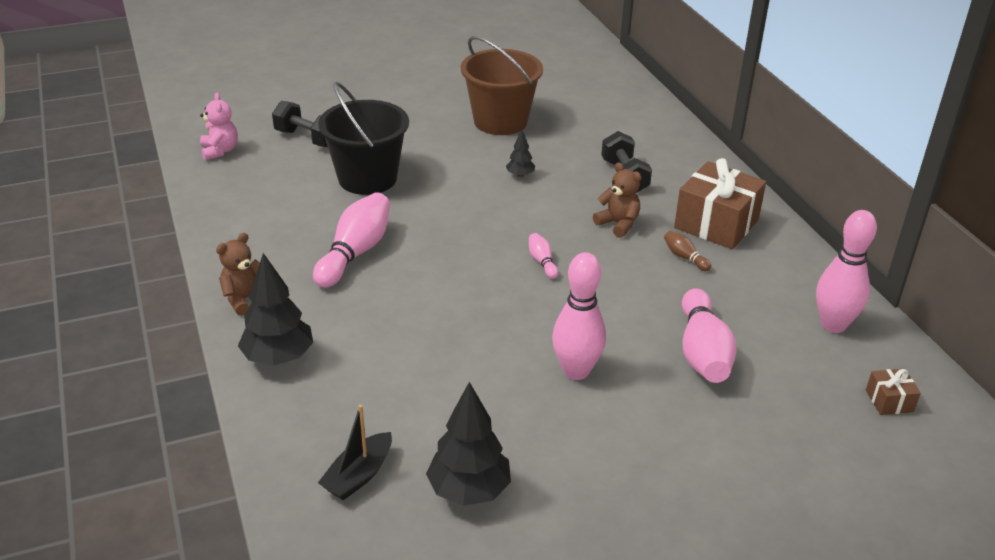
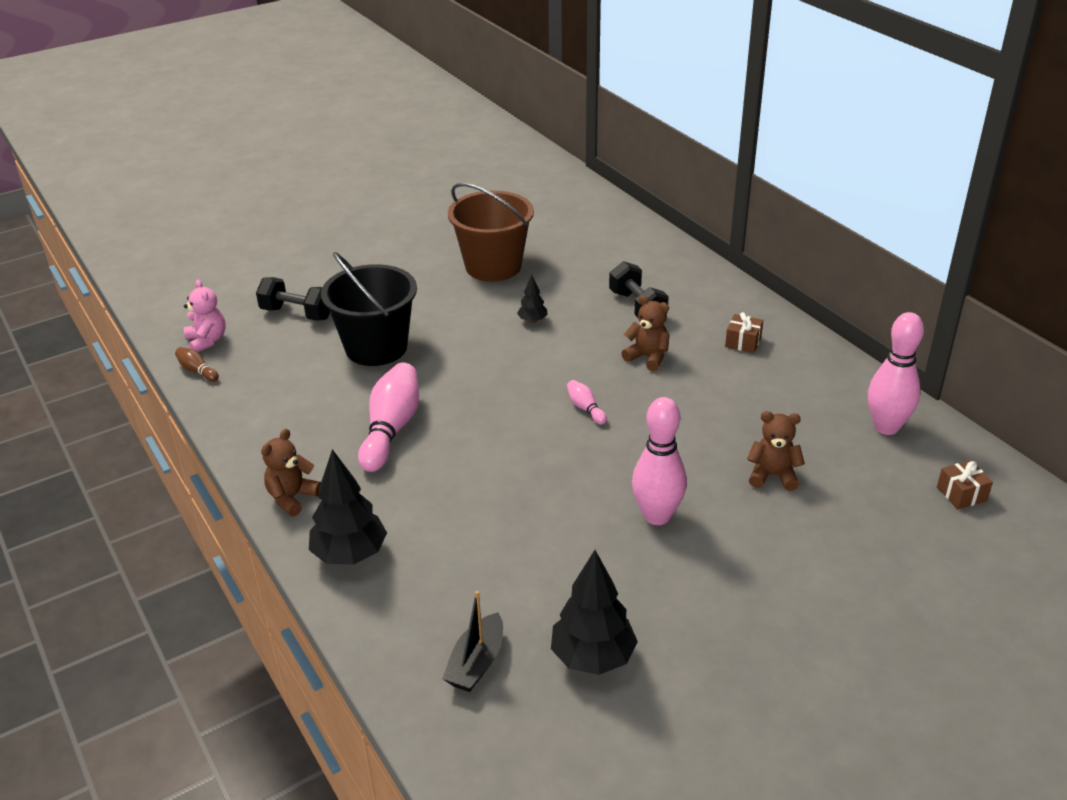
camera: 10 degrees left, 0 degrees up
brown bowling pin [664,231,711,271] -> brown bowling pin moved to [175,347,219,382]
brown gift [674,158,766,249] -> brown gift [725,312,763,353], size x0.46
pink bowling pin [682,288,736,383] -> brown teddy bear [747,411,805,491]

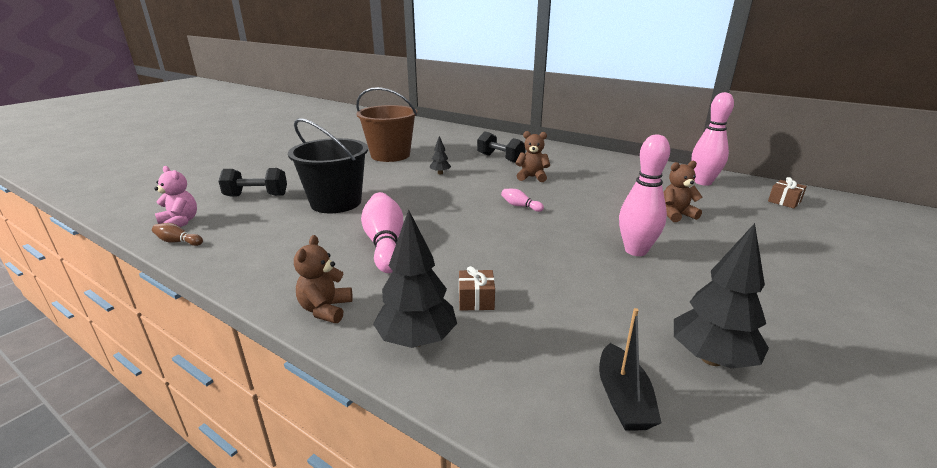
camera: 25 degrees left, 10 degrees down
brown gift [725,312,763,353] -> brown gift moved to [459,266,495,311]

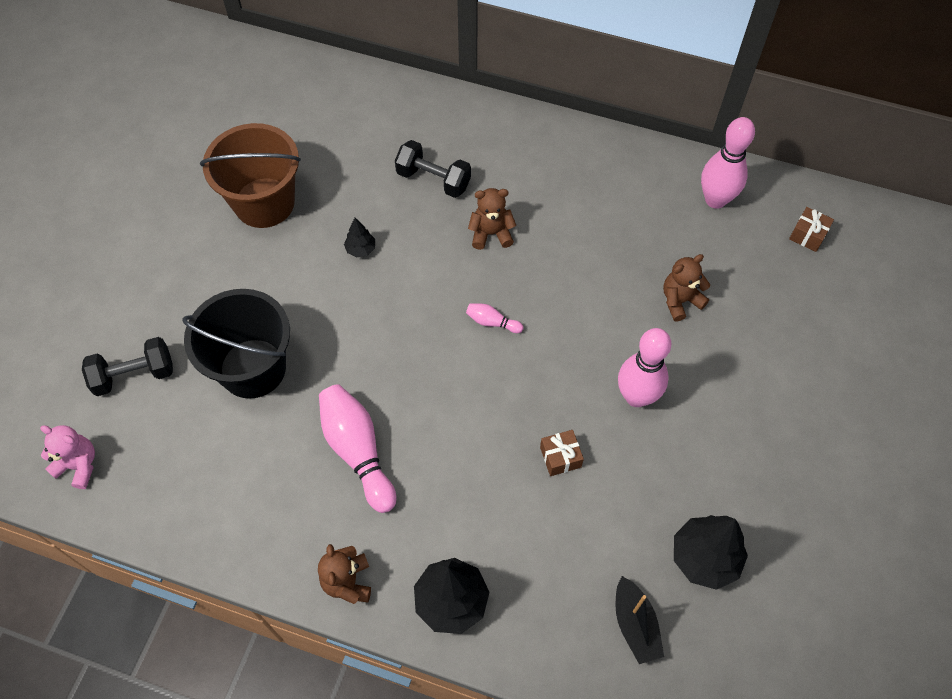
camera: 15 degrees left, 35 degrees up
brown bowling pin [152,223,203,246] -> none
brown gift [459,266,495,311] -> brown gift moved to [540,430,584,476]

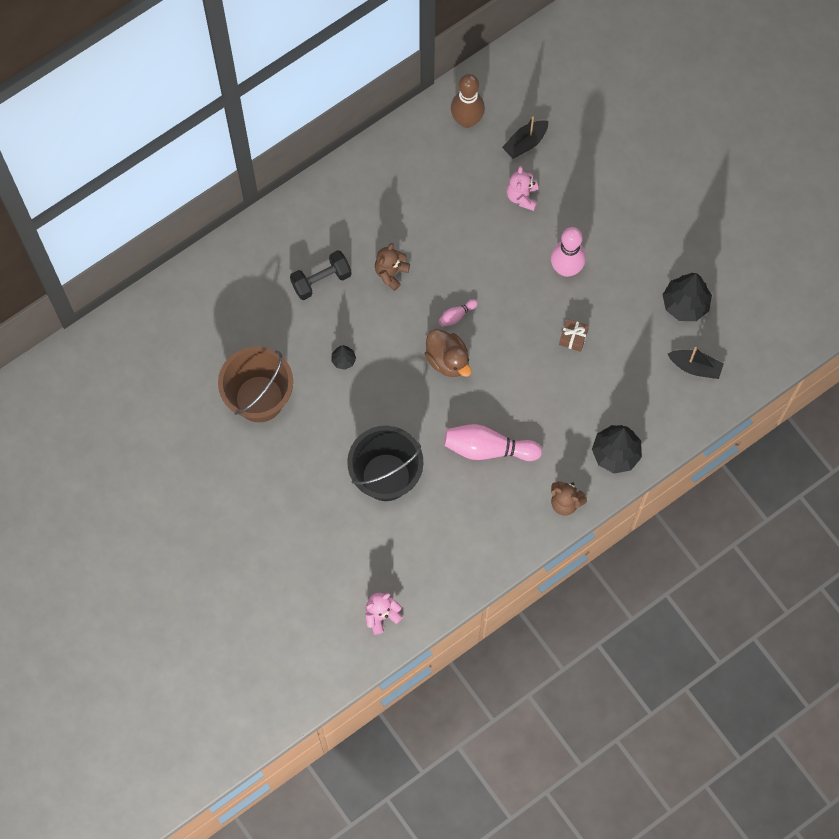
camera: 55 degrees left, 10 degrees up
black dumbbell [82,337,173,396] -> none
brown teddy bear [663,254,710,322] -> pink teddy bear [506,166,538,211]
pink bowling pin [701,117,755,209] -> brown bowling pin [451,74,485,128]
brown gift [789,207,834,252] -> none
none -> brown duck [425,329,471,377]
none -> black boat [502,116,548,159]

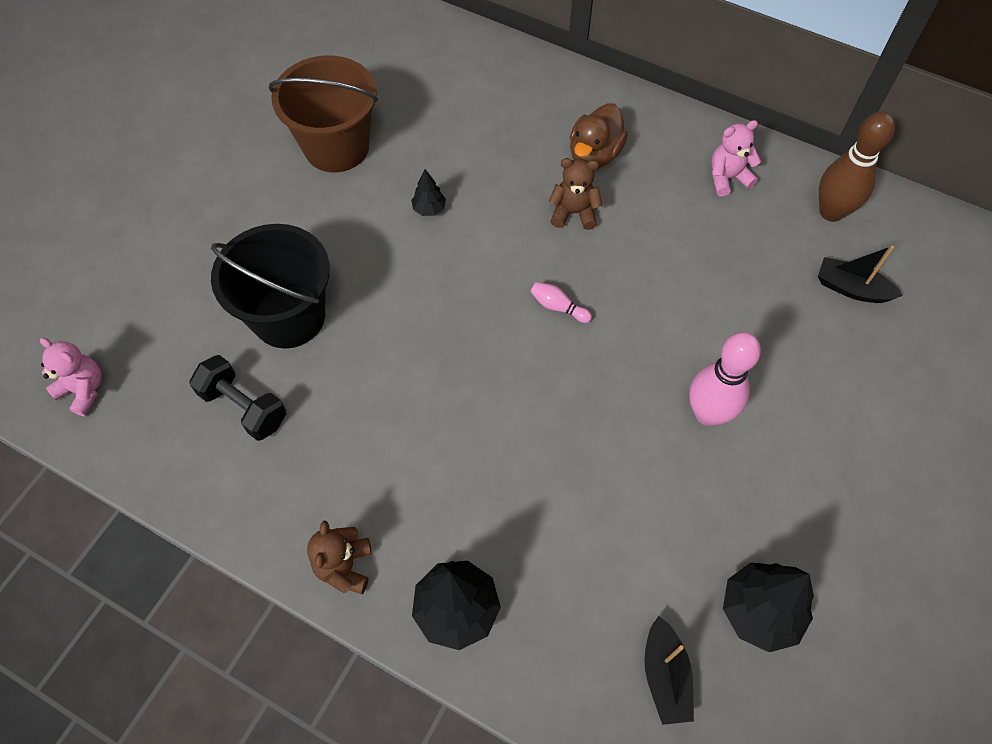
camera: 65 degrees right, 10 degrees down
black dumbbell [290,250,352,300] -> black dumbbell moved to [189,355,287,441]
brown duck [425,329,471,377] -> brown duck moved to [570,103,628,168]
pink bowling pin [444,424,542,461] -> none
pink teddy bear [506,166,538,211] -> pink teddy bear moved to [711,120,761,196]
brown gift [559,319,589,352] -> none

